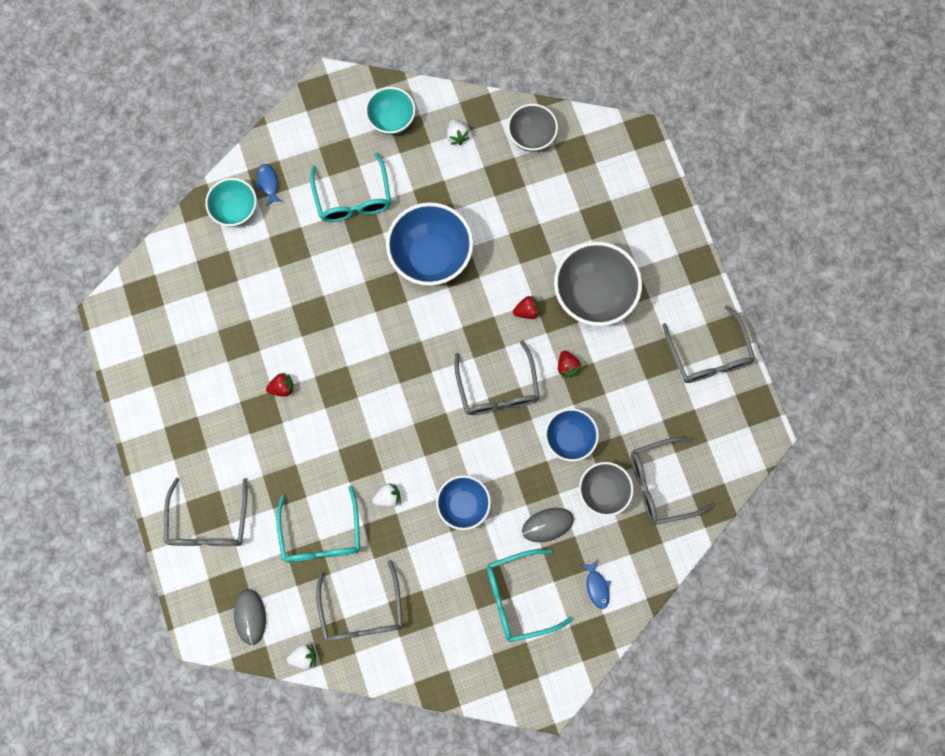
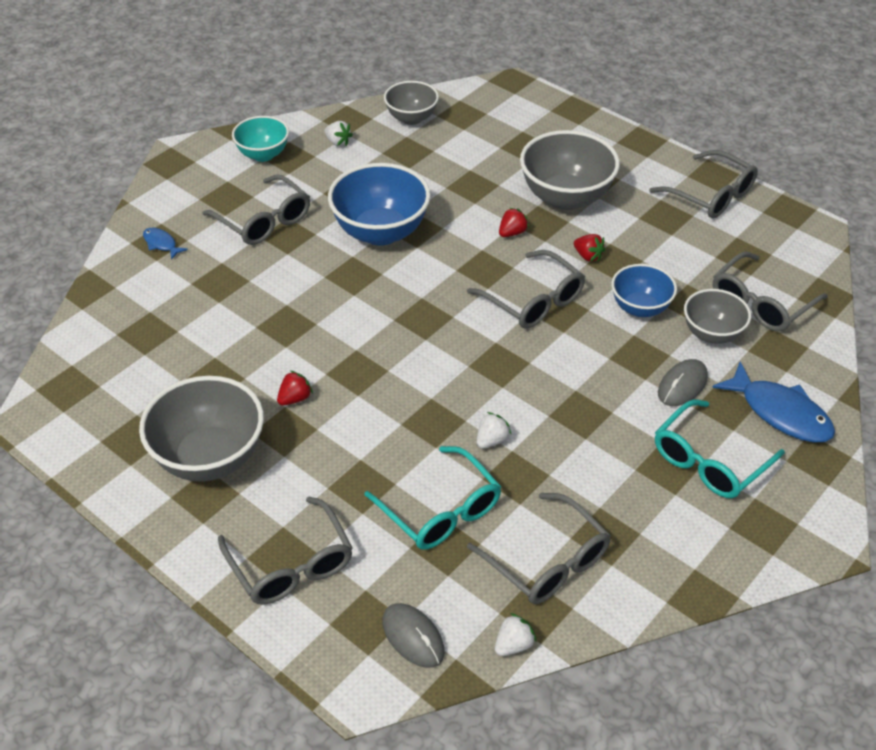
camera: 30 degrees left, 30 degrees down
turquoise bowl [205,178,257,227] -> none
turquoise glasses [310,152,391,222] -> grey glasses [202,174,310,245]
blue bowl [436,475,491,530] -> none
blue fish [582,560,611,609] -> blue fish [712,362,835,443], size x2.03
none -> grey bowl [139,376,264,481]

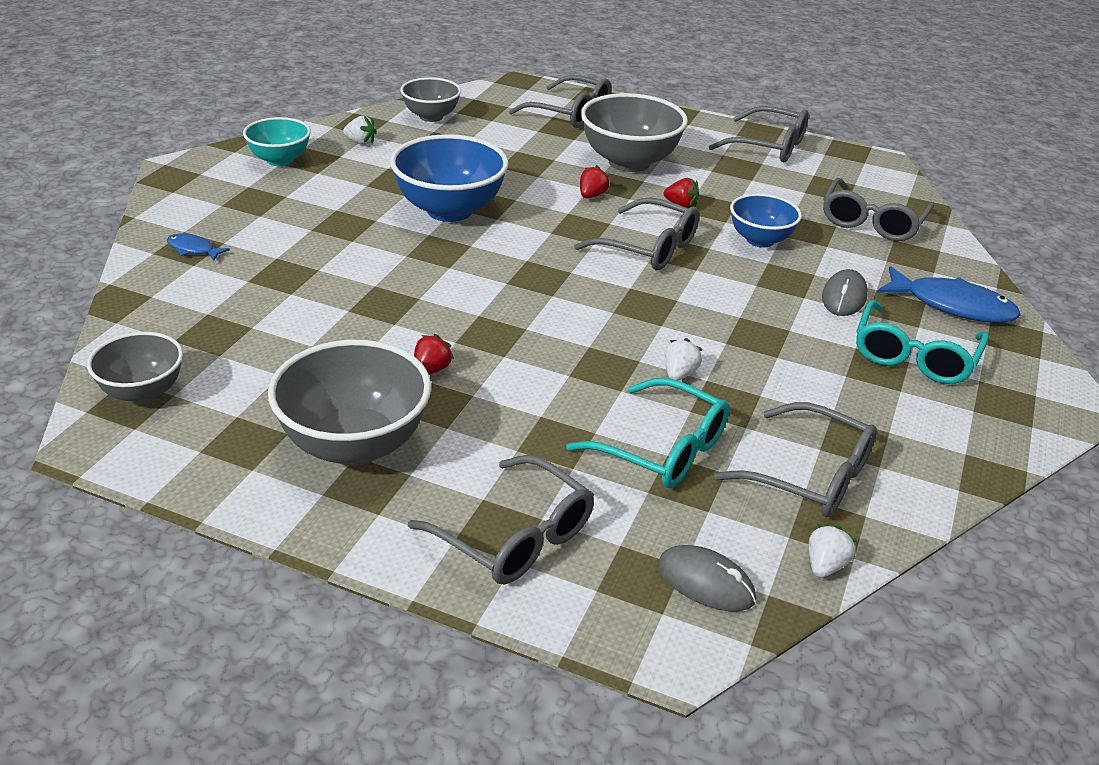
camera: 20 degrees left, 10 degrees down
grey glasses [202,174,310,245] -> grey glasses moved to [509,75,611,128]
grey bowl [684,289,751,344] -> grey bowl moved to [87,332,183,404]

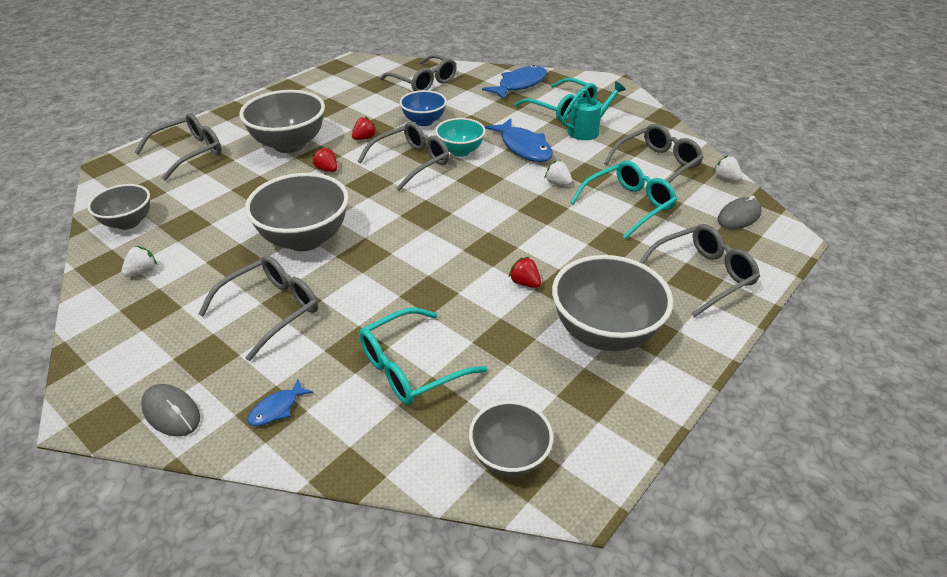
camera: 70 degrees left, 5 degrees up
turquoise bowl [243,117,311,166] -> turquoise bowl moved to [435,118,486,157]
blue bowl [390,134,509,222] -> grey bowl [245,173,349,251]
grey glasses [709,106,809,162] -> grey glasses moved to [198,255,318,361]
grey mouse [822,269,868,316] -> grey mouse moved to [141,384,200,437]
none -> turquoise glasses [359,308,487,405]
none -> blue fish [485,118,553,162]
none -> turquoise watering can [562,81,626,140]

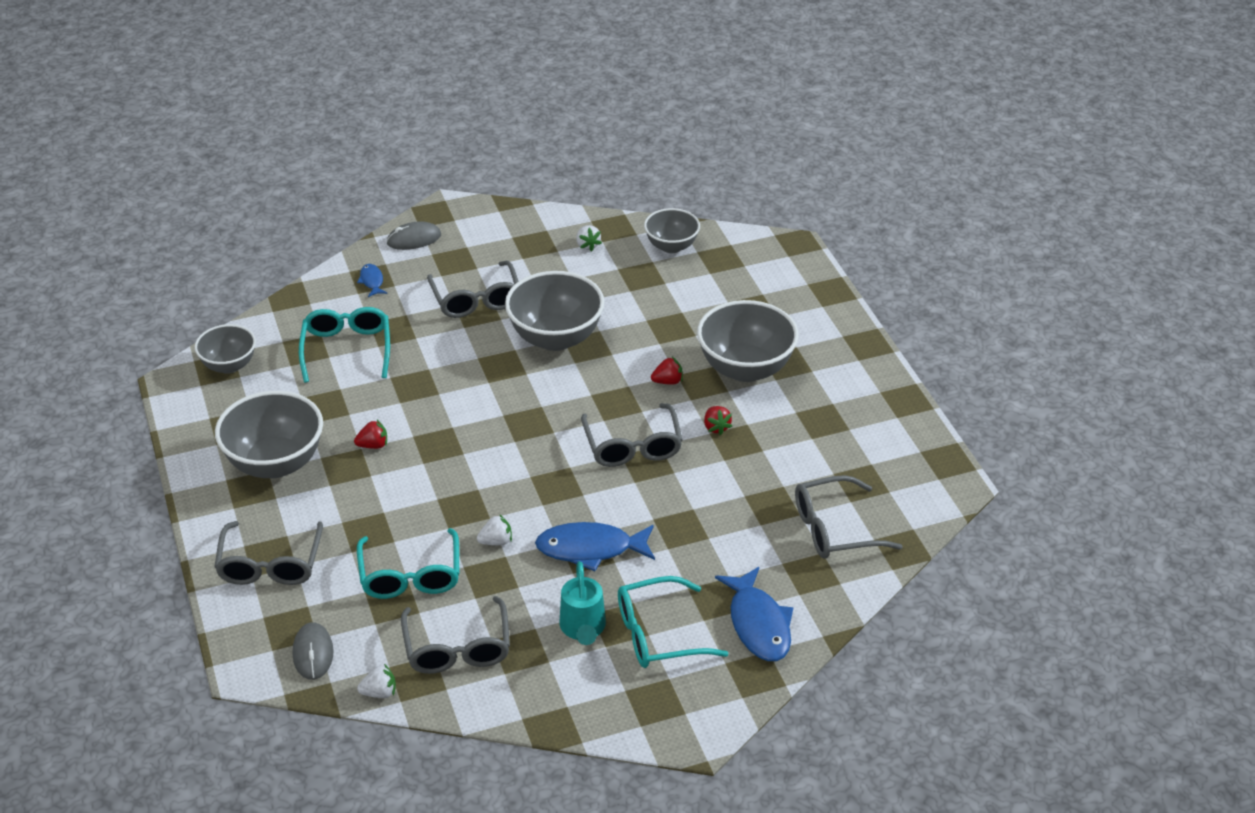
camera: 120 degrees right, 0 degrees up
grey glasses [135,113,222,181] -> none
blue bowl [400,90,447,126] -> none
turquoise bowl [435,118,486,157] -> none

